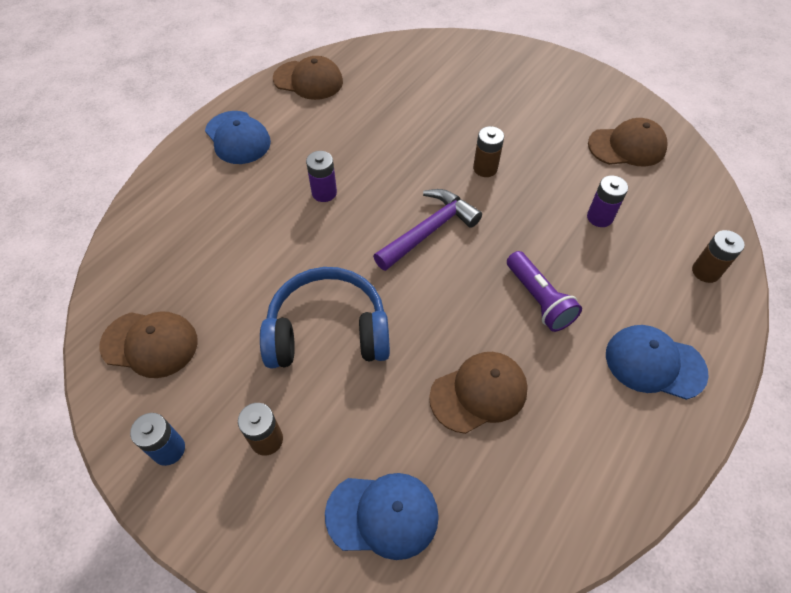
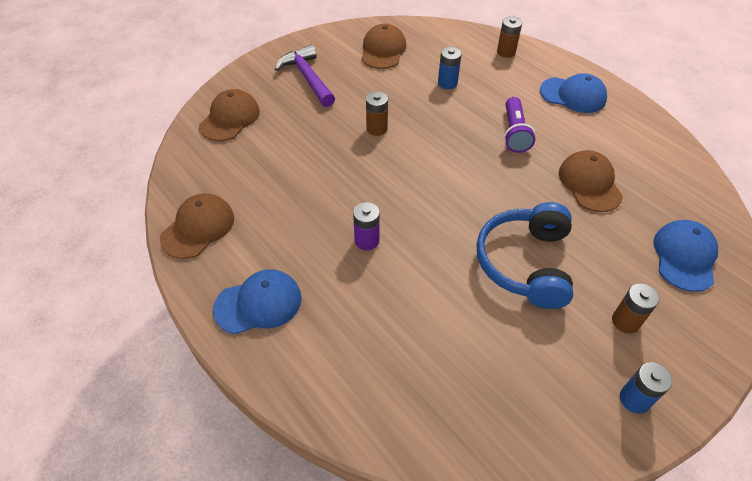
camera: 75 degrees left, 5 degrees down
brown cap [99,311,198,378] -> brown cap moved to [199,89,260,141]
purple hammer [373,189,482,271] -> purple hammer moved to [275,45,335,107]
purple flashlight [507,251,582,332] -> purple flashlight turned 105 degrees clockwise [504,97,536,153]
purple battery [587,175,628,227] -> blue battery [438,47,462,89]
blue cap [606,325,709,400] -> blue cap turned 105 degrees counterclockwise [540,73,607,113]

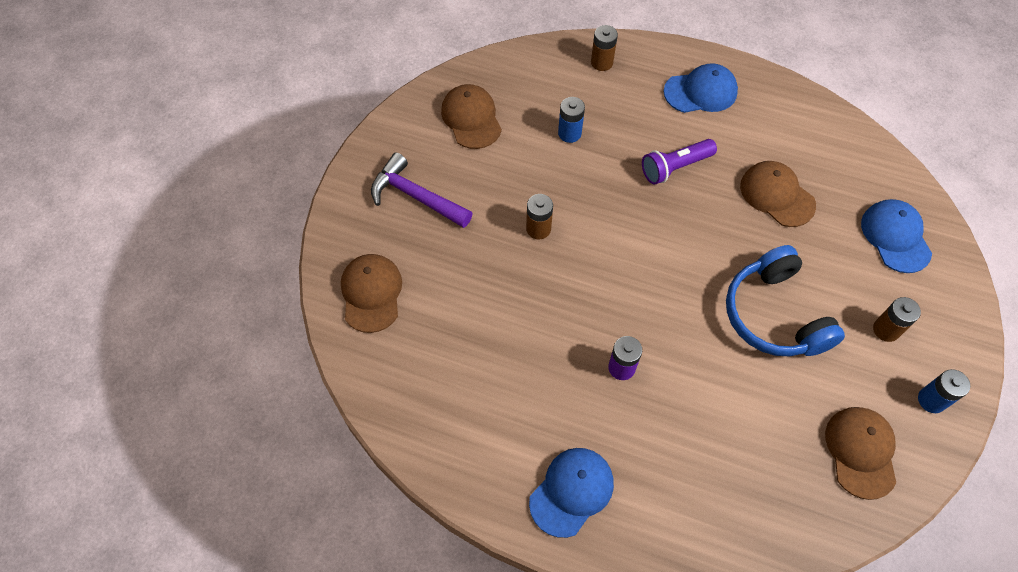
camera: 30 degrees left, 10 degrees up
brown cap [160,193,234,259] -> brown cap moved to [825,407,896,500]
purple flashlight [504,97,536,153] -> purple flashlight turned 90 degrees clockwise [642,139,717,185]

